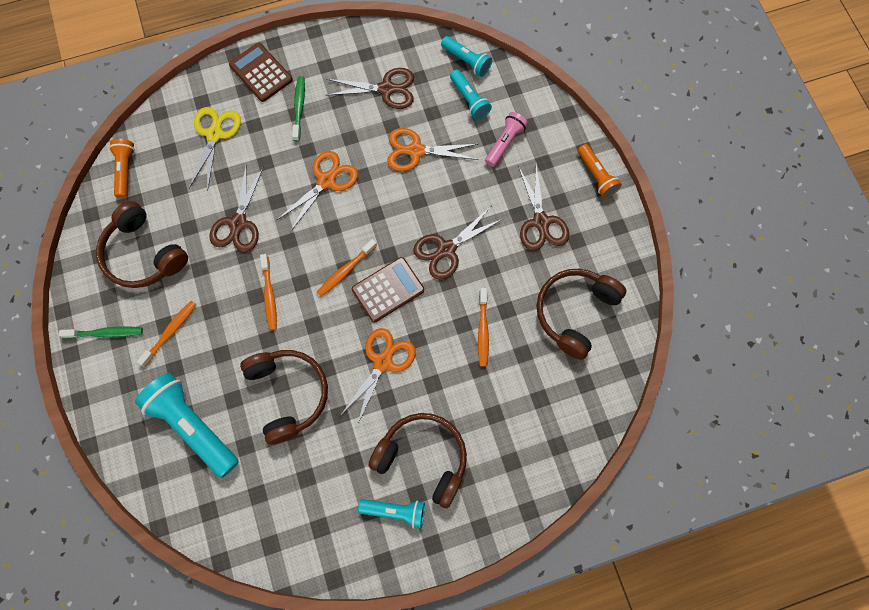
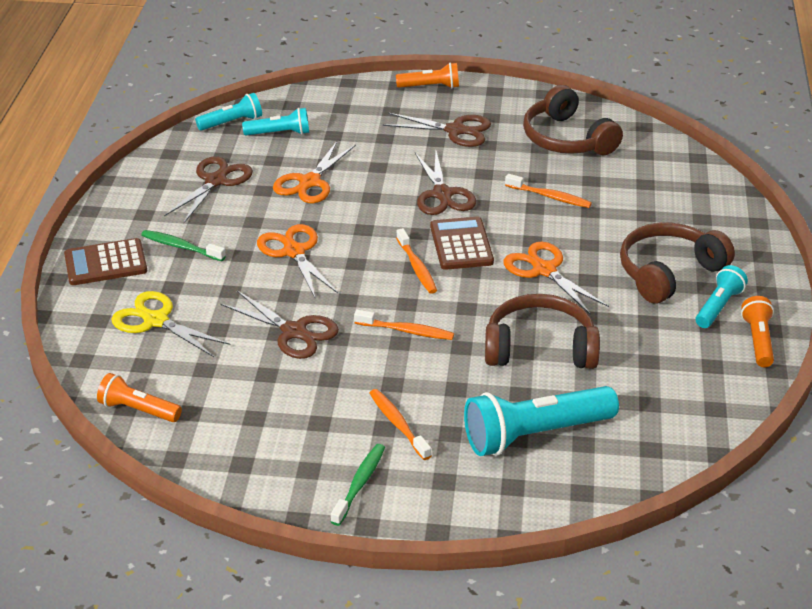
camera: 65 degrees left, 35 degrees down
brown headphones [96,201,188,288] -> none
pink flashlight [485,112,528,167] -> none
none -> orange flashlight [741,296,774,367]

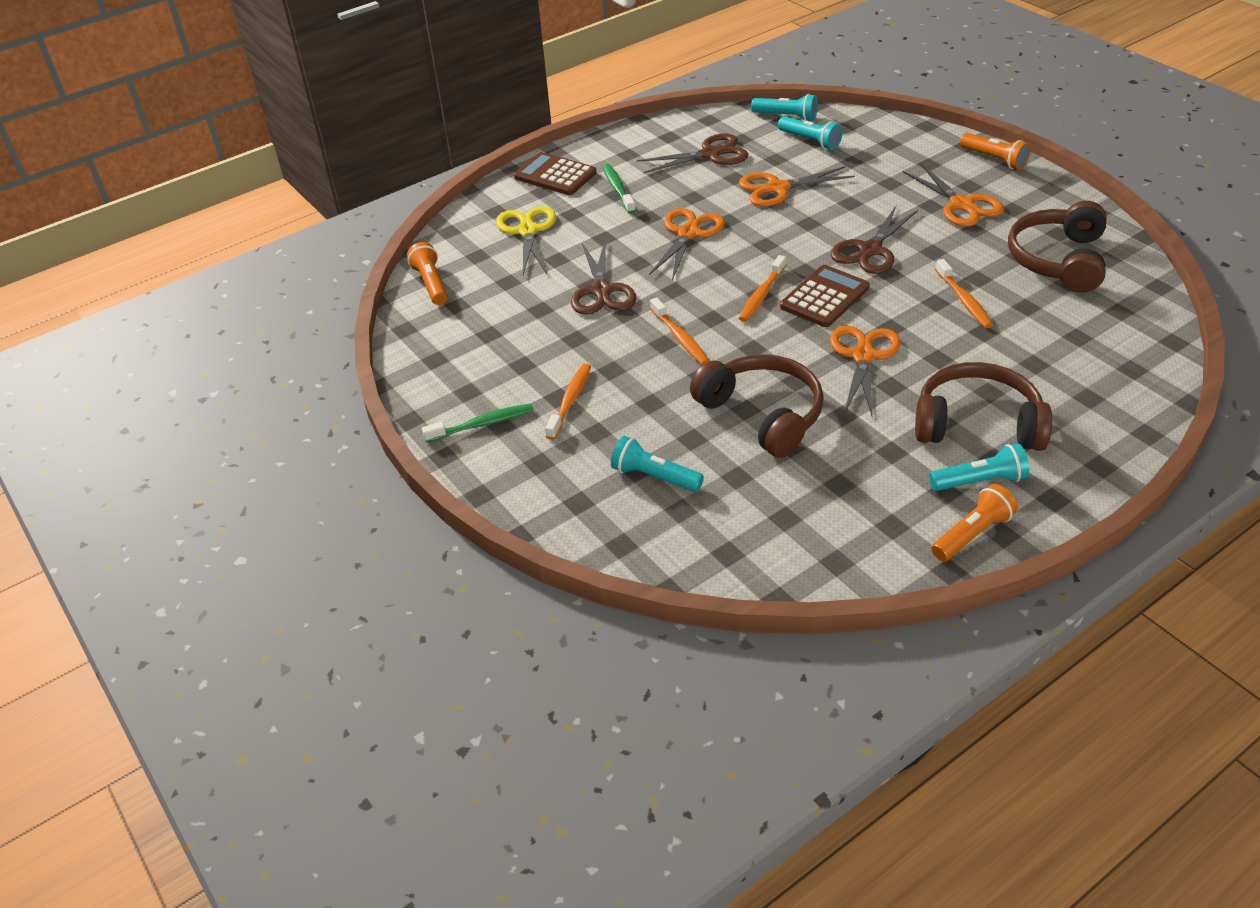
camera: 50 degrees right, 5 degrees up
brown scissors [383,113,491,147] -> orange scissors [903,164,1004,227]
turquoise flashlight [464,386,619,456] -> turquoise flashlight [611,436,704,492], size x0.56

